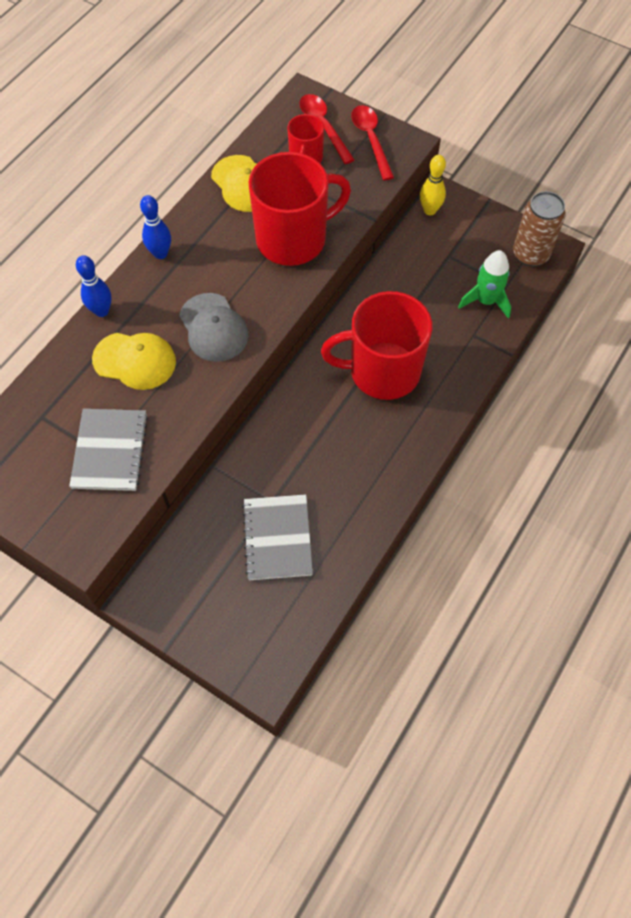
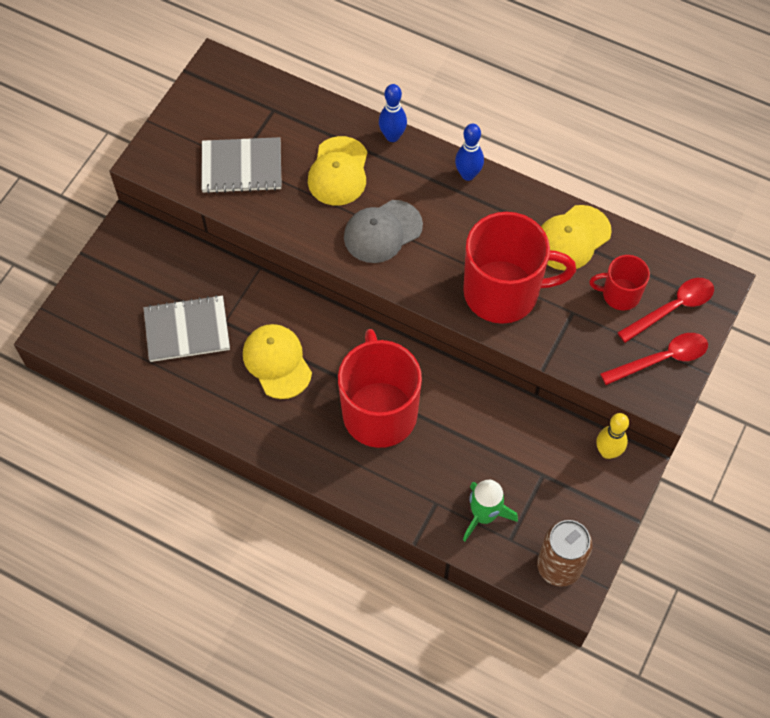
camera: 85 degrees right, 0 degrees up
red mug [249,152,351,266] -> red mug turned 60 degrees counterclockwise [463,212,576,324]
none -> yellow cap [243,324,312,399]

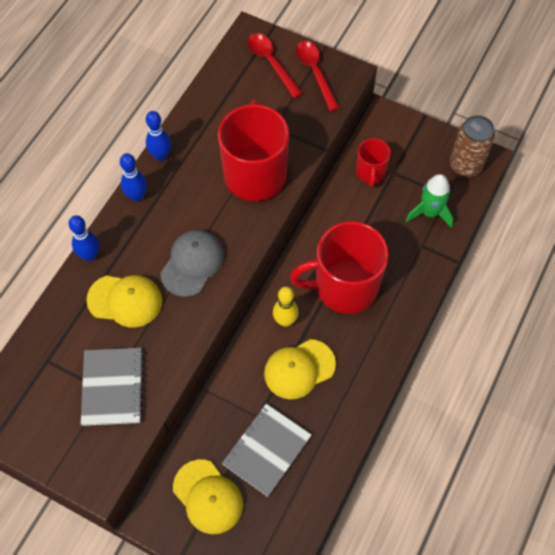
camera: 90 degrees left, 0 degrees up
grey notebook [144,295,230,362] -> grey notebook turned 45 degrees clockwise [222,404,312,497]
grey cap [344,200,423,263] -> grey cap turned 120 degrees counterclockwise [160,230,224,297]
yellow cap [541,205,612,271] -> yellow cap moved to [173,459,243,534]
red mug [589,255,650,310] -> red mug moved to [356,138,391,187]
yellow bowling pin [596,413,629,459] -> yellow bowling pin moved to [273,287,299,327]
none -> blue bowling pin [146,111,171,161]

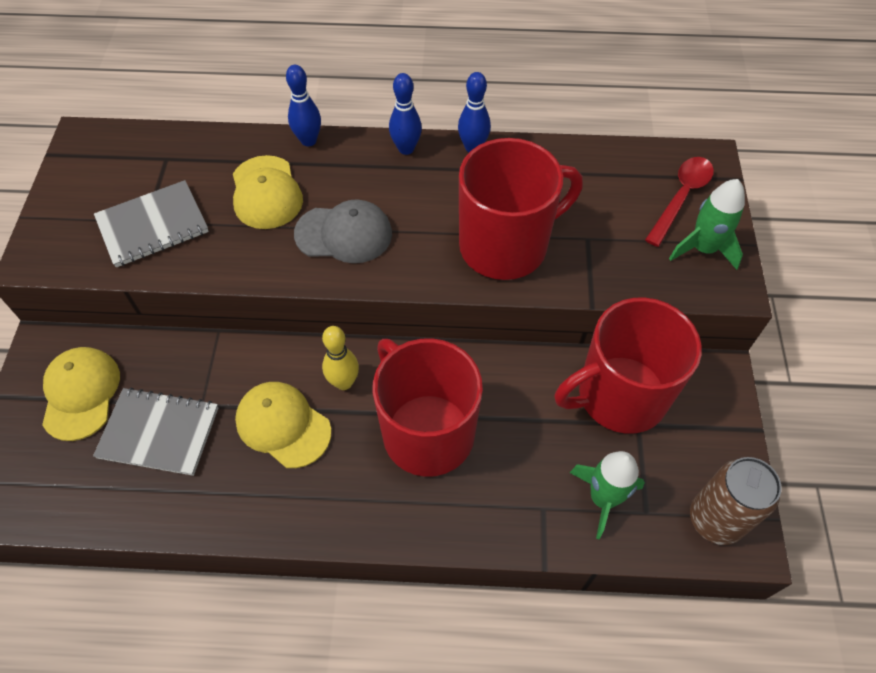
camera: 65 degrees right, 5 degrees down
yellow cap [173,459,243,534] -> yellow cap turned 150 degrees clockwise [42,347,120,441]
red spoon [295,41,339,111] -> green rocket [669,179,745,270]
red mug [356,138,391,187] -> red mug [555,297,702,434], size x1.97

